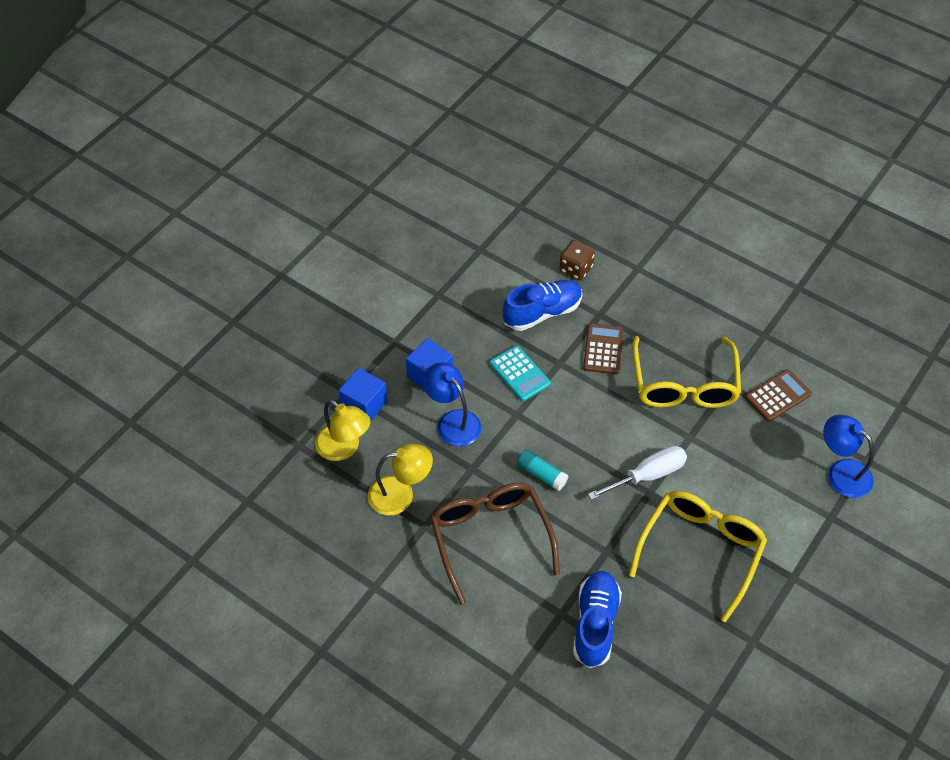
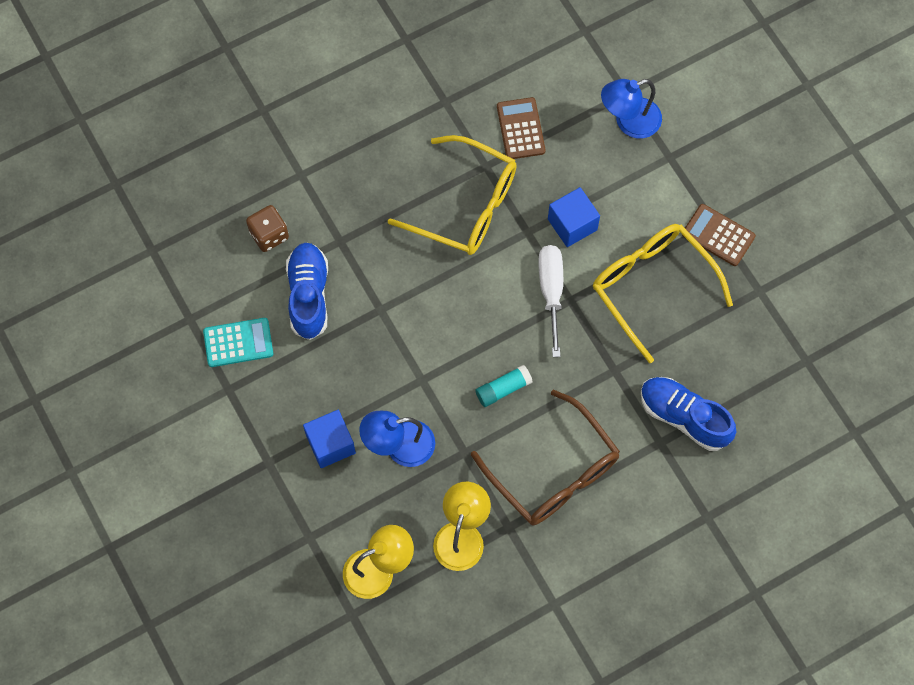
camera: 65 degrees left, 15 degrees up
blue cube [338,368,387,420] -> blue cube moved to [548,187,600,247]
brown glasses [430,482,560,605] -> brown glasses turned 135 degrees counterclockwise [471,389,620,525]
turquoise calculator [490,345,551,401] -> turquoise calculator moved to [203,318,273,367]
brown calculator [583,323,624,374] -> brown calculator moved to [682,204,756,266]

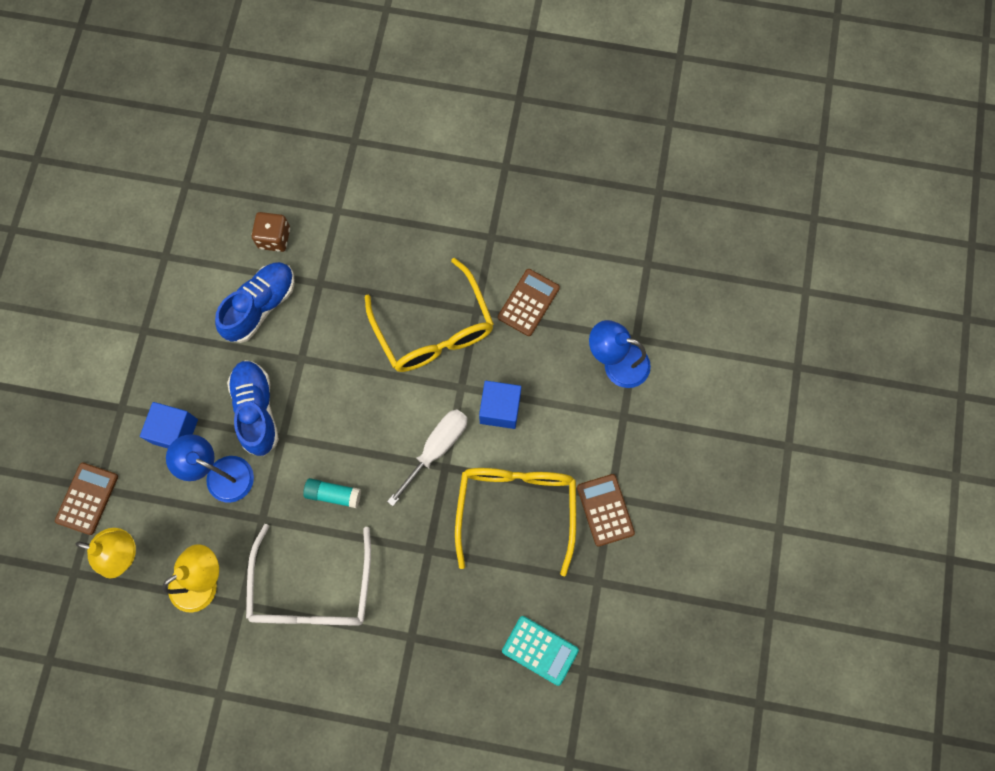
camera: 40 degrees right, 5 degrees up
turquoise calculator [203,318,273,367] -> turquoise calculator moved to [502,616,579,686]
brown glasses [471,389,620,525] -> white glasses [246,524,371,626]
blue shoe [641,377,736,451] -> blue shoe moved to [227,360,279,456]
none -> brown calculator [55,463,118,535]

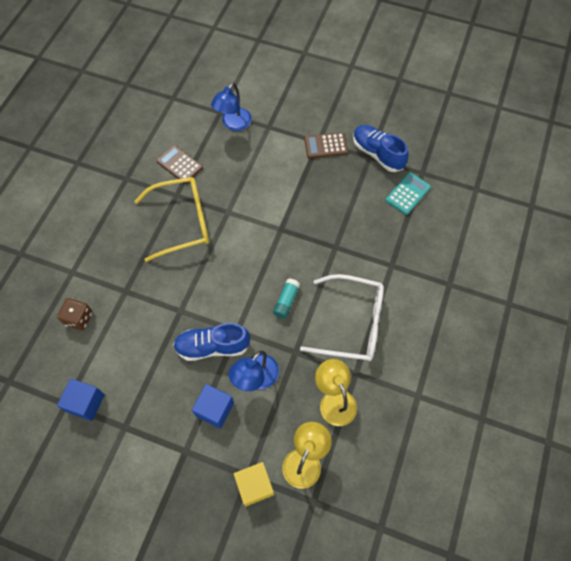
camera: 80 degrees left, 10 degrees down
brown calculator [55,463,118,535] -> yellow cube [234,462,274,506]
blue shoe [215,262,295,343] -> blue shoe moved to [353,125,409,172]
white screwdriver [387,409,467,506] -> none
yellow glasses [455,468,576,576] -> none
blue cube [479,381,521,429] -> blue cube moved to [57,378,105,421]

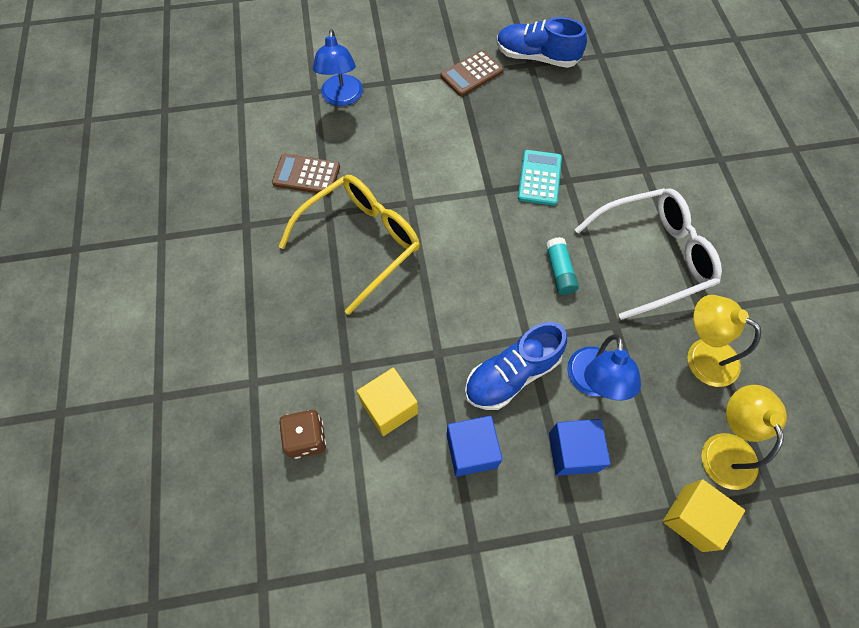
camera: 30 degrees left, 0 degrees up
blue cube [57,378,105,421] -> blue cube moved to [447,416,503,477]
turquoise calculator [386,173,431,215] -> turquoise calculator moved to [518,150,562,206]
none -> yellow cube [357,367,418,436]

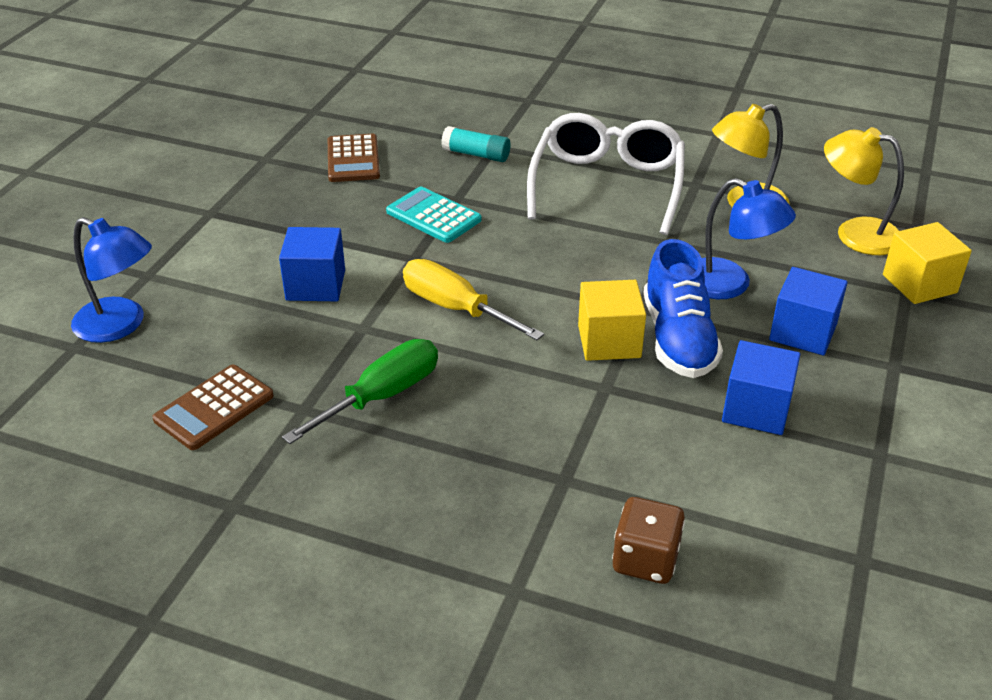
camera: 60 degrees left, 25 degrees down
yellow glasses [279,175,420,315] -> green screwdriver [282,339,438,444]
yellow cube [357,367,418,436] -> yellow cube moved to [578,280,646,361]
brown calculator [440,50,503,96] -> brown calculator moved to [328,134,380,182]
blue shoe [497,17,587,68] -> none
turquoise glue stick [545,237,579,295] -> turquoise glue stick moved to [441,126,510,162]
none -> blue cube [279,227,345,301]
none -> yellow screwdriver [403,259,544,340]

